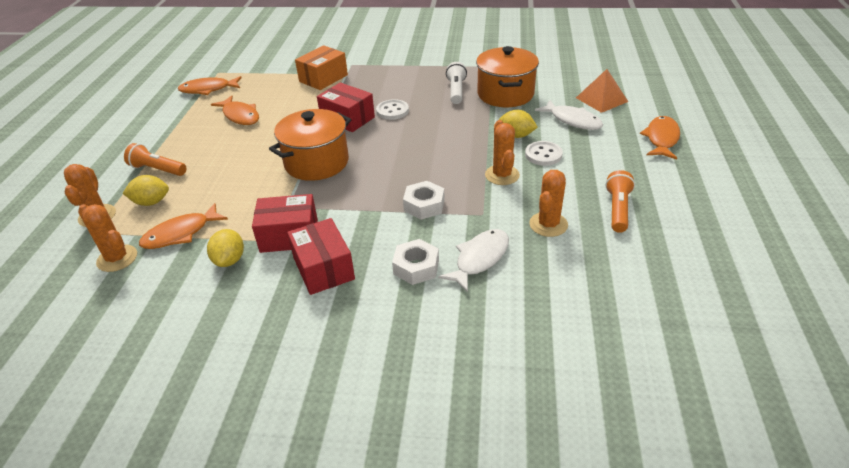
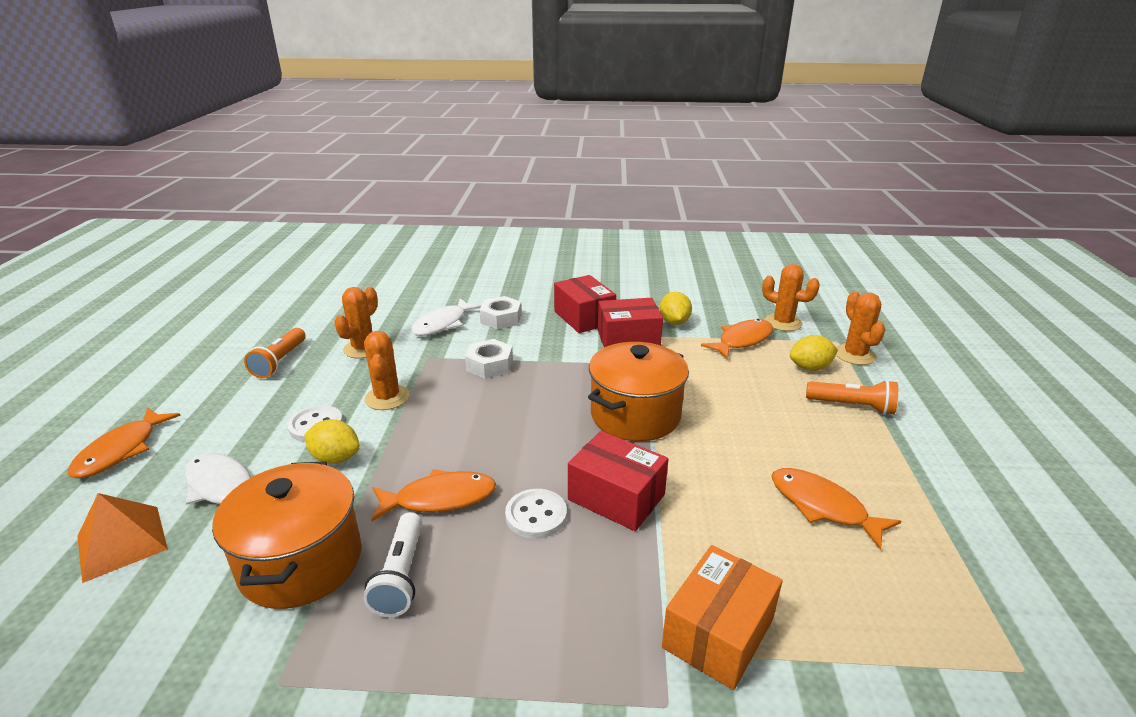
camera: 175 degrees right, 10 degrees down
orange fish [178,76,242,95] -> orange fish moved to [371,469,496,521]

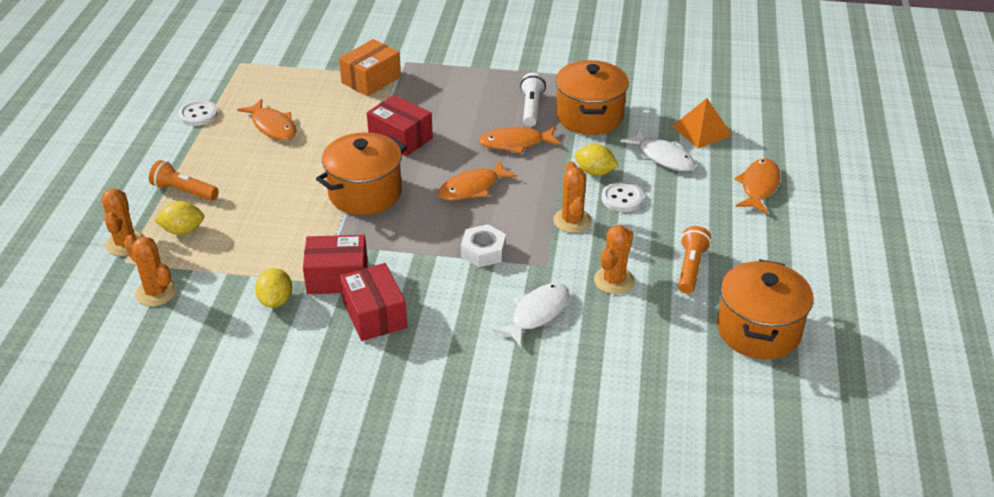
camera: 175 degrees left, 10 degrees up
white nut [479,296,522,329] -> none
white button [505,489,567,539] -> white button moved to [179,100,218,126]
orange fish [701,319,773,359] -> orange fish moved to [438,160,518,201]
none -> orange pot [717,259,813,359]

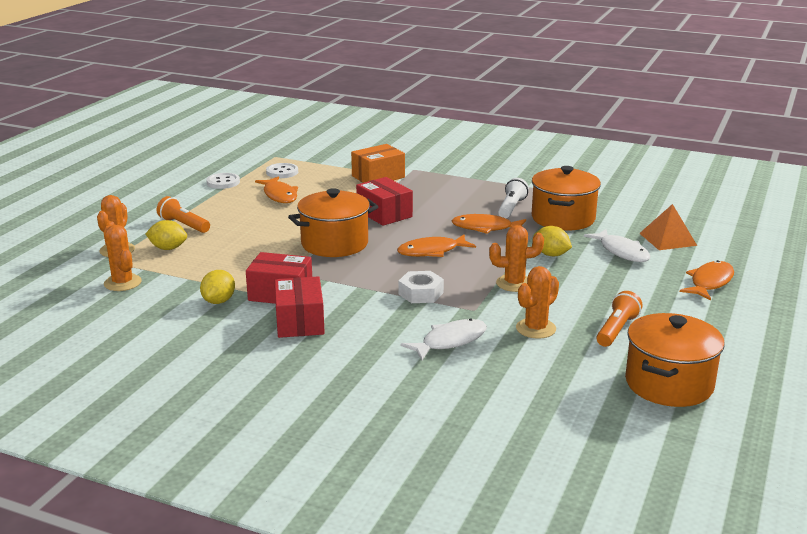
camera: 15 degrees right, 15 degrees down
orange cactus [553,161,592,233] -> orange cactus turned 75 degrees clockwise [489,225,544,292]
white button [601,182,643,212] -> white button moved to [266,163,298,178]

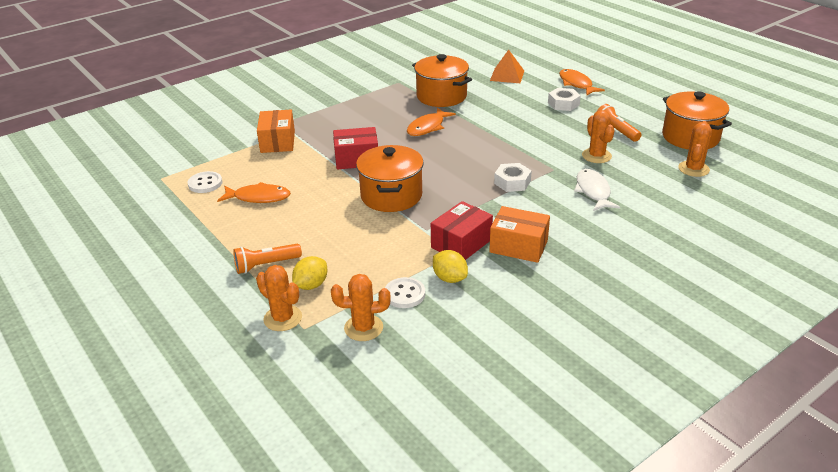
camera: 60 degrees left, 10 degrees up
white button [206,173,240,189] -> white button moved to [385,277,425,308]
red box [274,276,325,338] -> orange box [489,206,550,263]
orange fish [397,235,476,257] -> none
orange cactus [489,225,544,292] -> orange cactus moved to [678,121,712,177]
white flashlight [498,178,529,218] -> none
yellow lemon [534,226,572,256] -> none
white fish [584,229,650,262] -> none
none -> white nut [548,88,581,111]

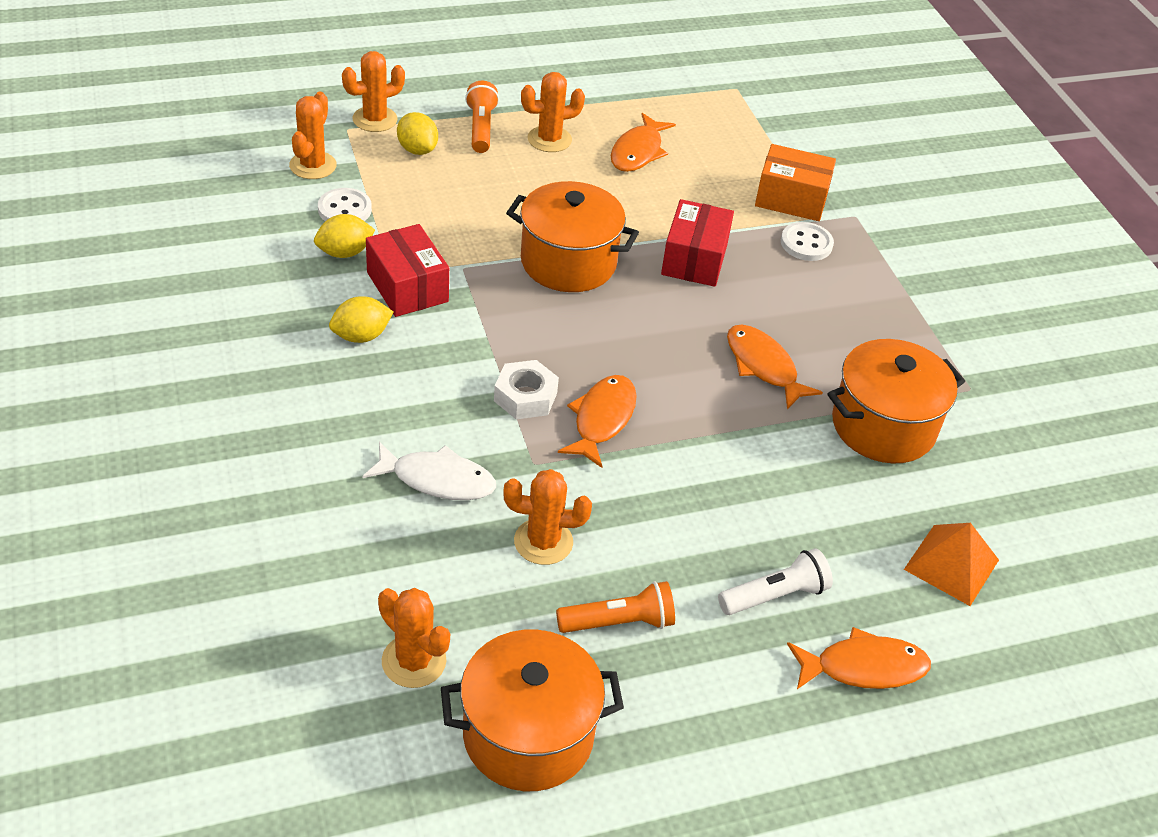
camera: 105 degrees right, 10 degrees up
white button [187,171,222,193] -> white button moved to [781,222,834,261]
orange box [489,206,550,263] -> yellow lemon [329,296,393,343]
white nut [548,88,581,111] -> white flashlight [718,548,833,615]
none -> orange cactus [521,72,585,152]
none -> orange fish [558,375,637,468]

